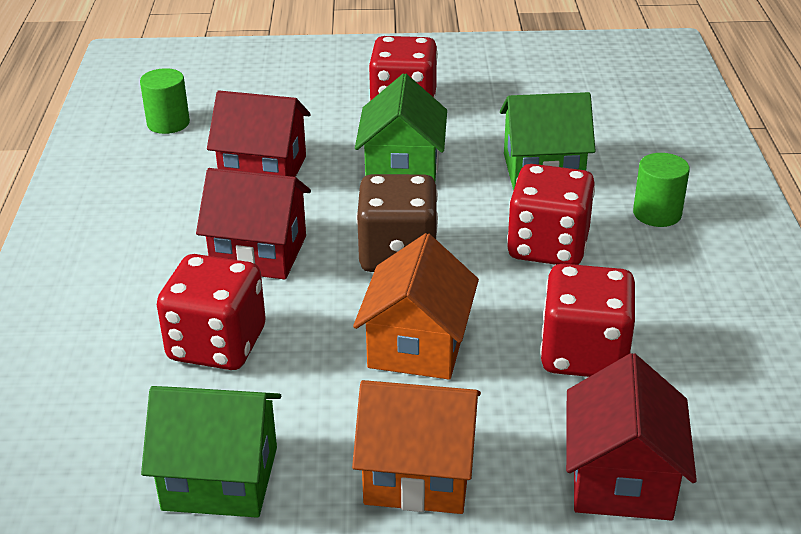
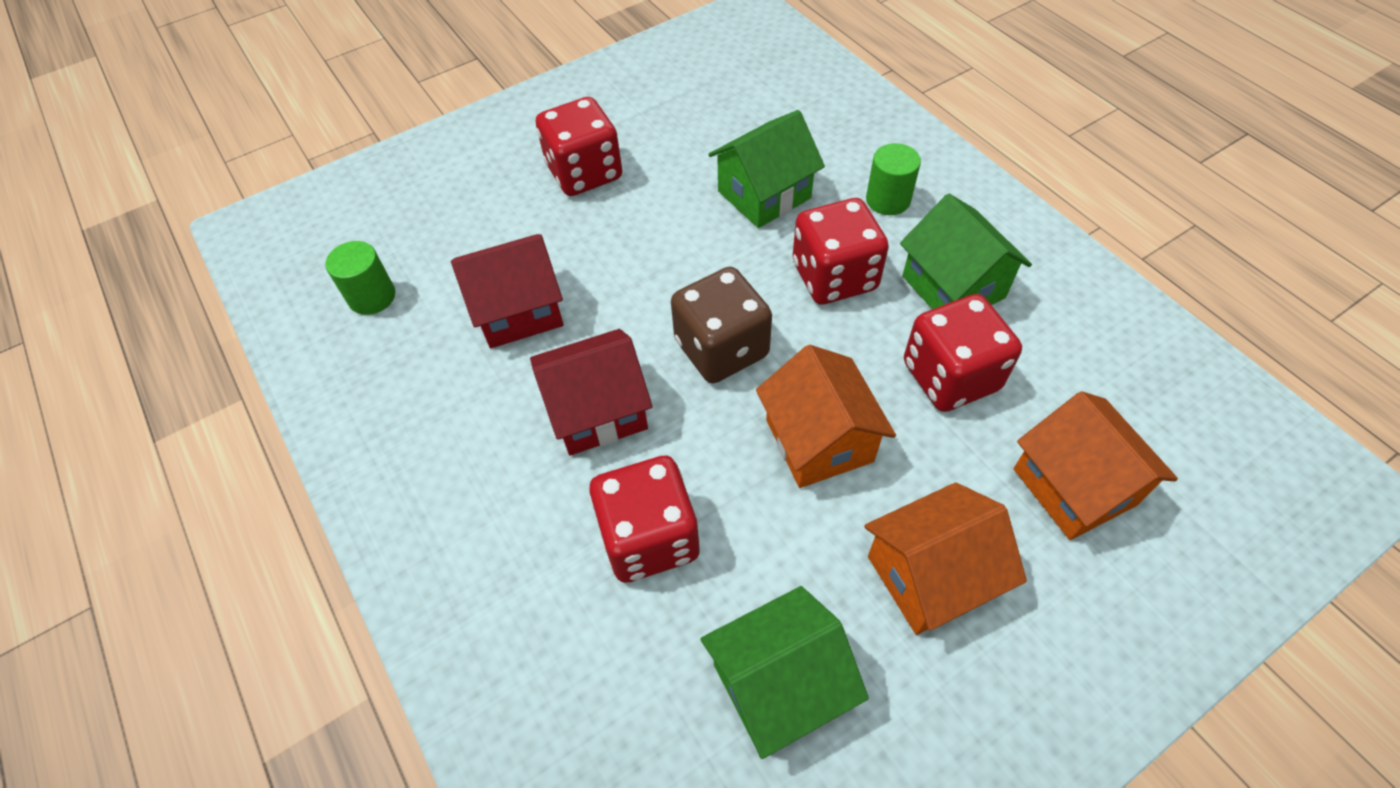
camera: 30 degrees left, 20 degrees up
green house [355,74,447,181] -> green house moved to [900,194,1032,309]
red house [566,353,697,520] -> orange house [1014,391,1178,540]

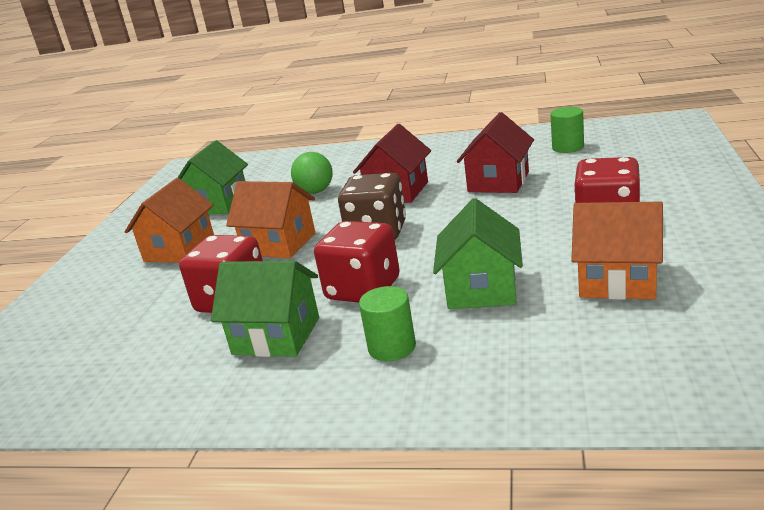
camera: 135 degrees right, 30 degrees down
red dice [589,456,700,583] -> green ball [291,152,333,194]
orange house [1014,391,1178,540] -> orange house moved to [571,202,663,300]

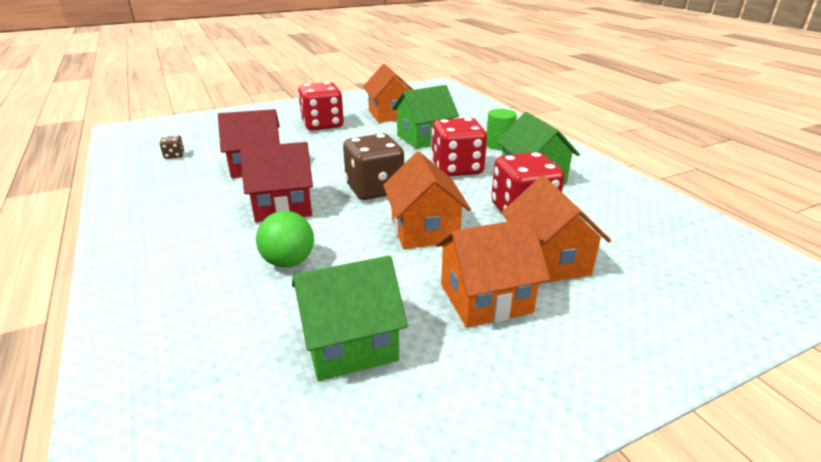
camera: 130 degrees left, 5 degrees up
green cylinder [550,107,584,153] -> brown dice [160,135,184,159]
none -> orange house [501,176,611,284]

